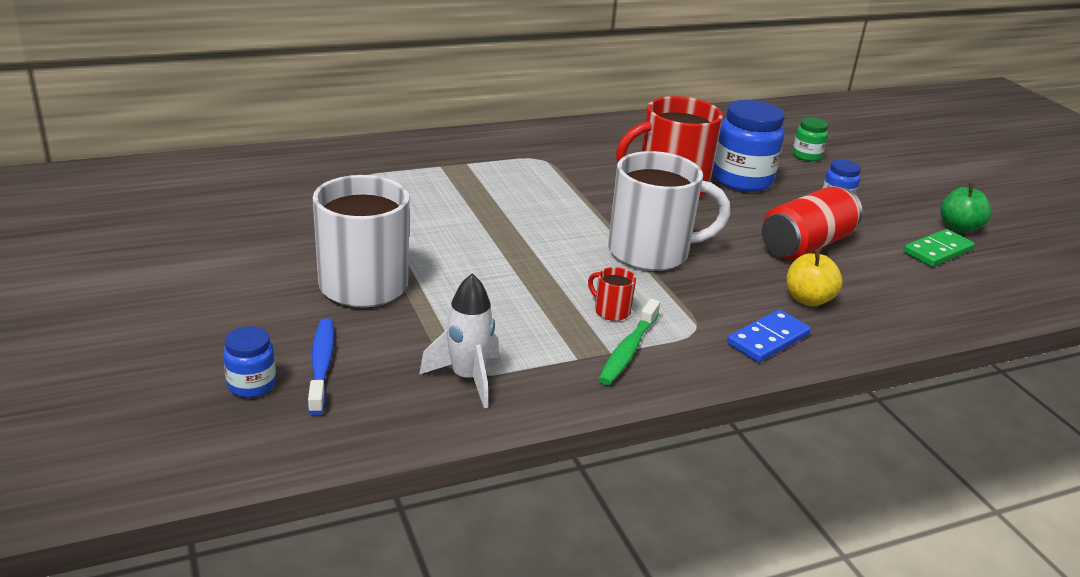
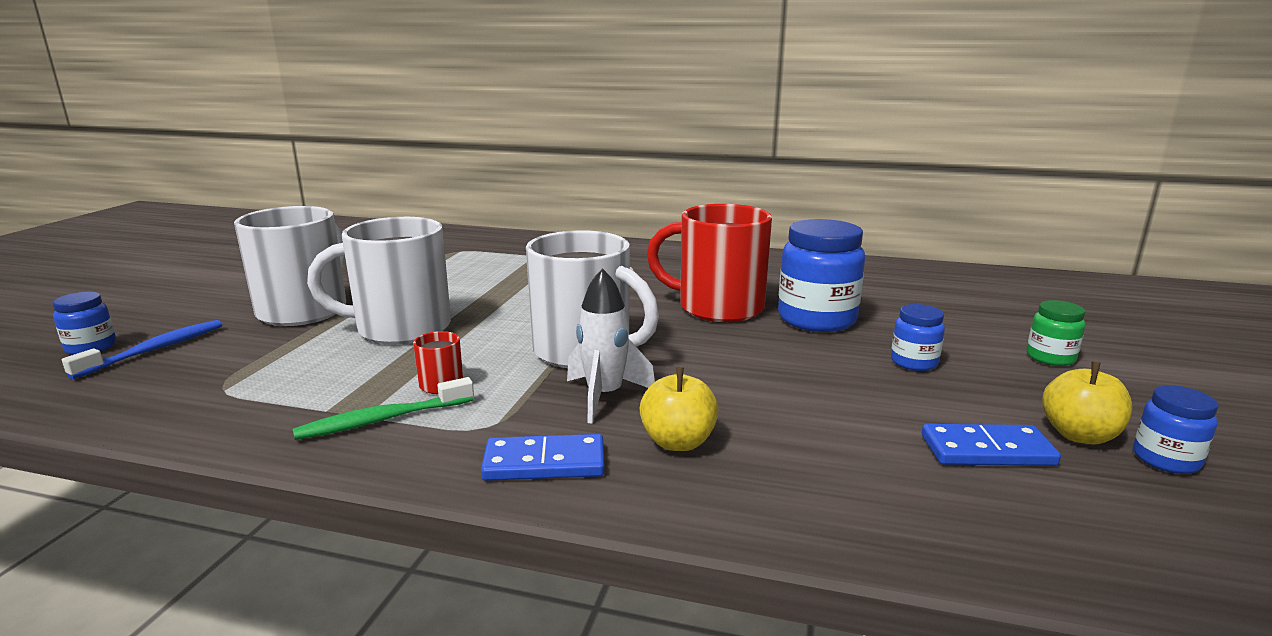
camera: 40 degrees right, 10 degrees down
white rocket [419,273,499,408] -> white rocket moved to [567,268,655,424]
red can [762,186,863,260] -> none
green jar [793,117,828,161] -> green jar moved to [1027,300,1086,366]
green domino [903,229,975,267] -> blue domino [922,424,1061,466]
green apple [941,183,991,233] -> yellow apple [1042,362,1132,444]
none -> white mug [307,217,451,345]
none -> blue jar [1133,385,1219,474]

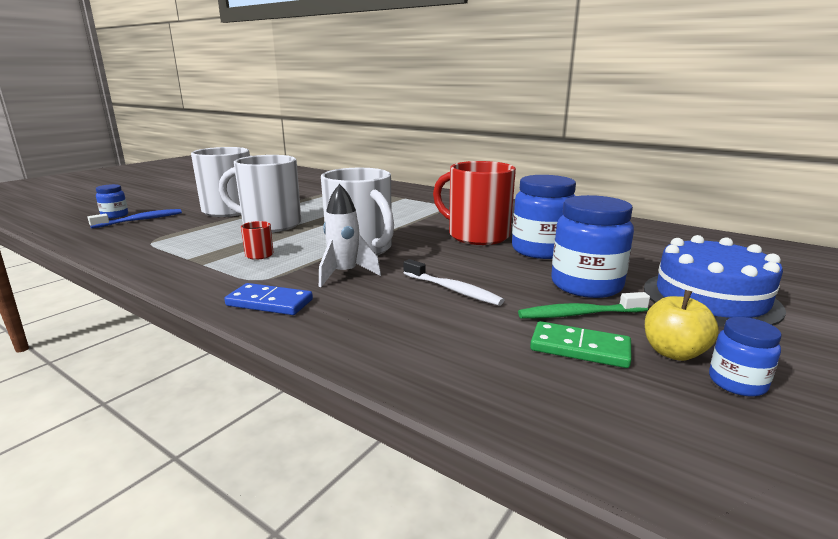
camera: 20 degrees right, 0 degrees up
green toothbrush [293,377,474,440] -> green toothbrush moved to [518,292,650,318]
yellow apple [639,367,719,451] -> none
blue jar [891,304,945,371] -> blue jar [551,195,634,298], size x1.95
blue domino [922,424,1061,466] -> green domino [530,321,631,368]
green jar [1027,300,1086,366] -> blue cake [644,235,786,327]
none -> white toothbrush [403,259,504,306]

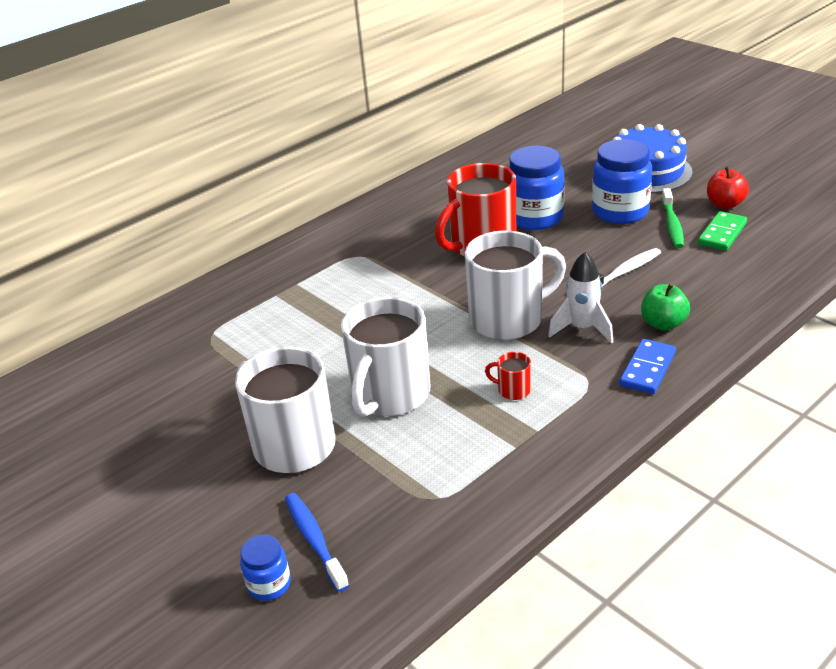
camera: 75 degrees left, 15 degrees up
yellow apple [645,290,719,361] -> red apple [707,166,749,209]
blue jar [709,317,782,397] -> none
none -> green apple [641,283,690,331]

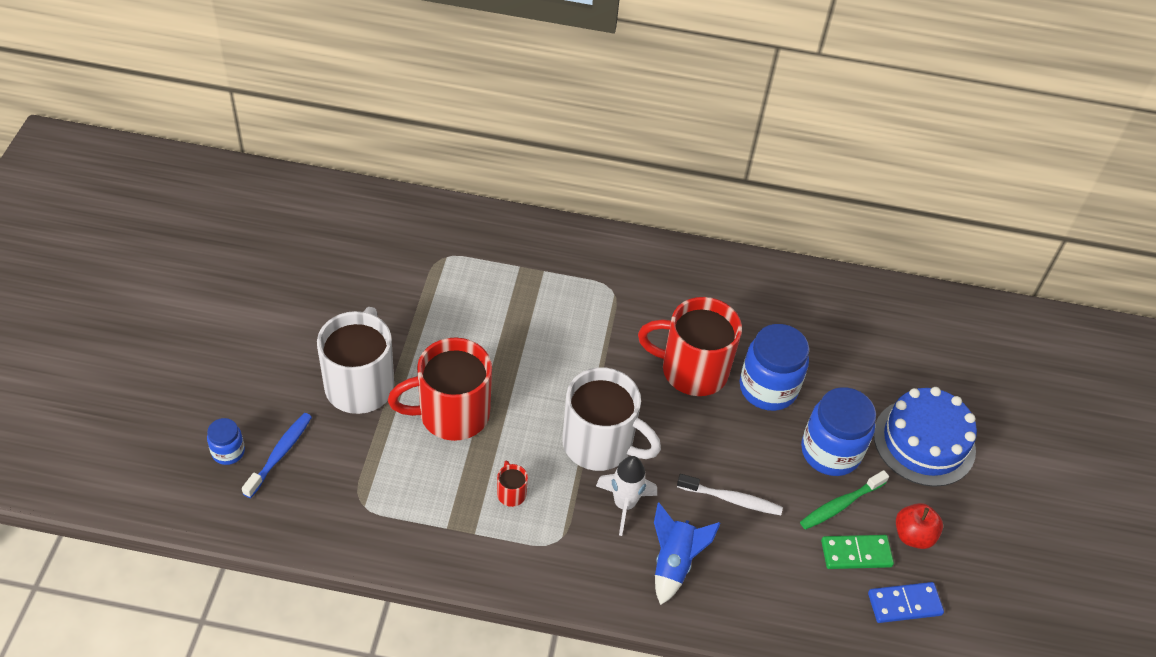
camera: 45 degrees right, 15 degrees up
white mug [341,297,430,417] -> red mug [388,338,492,441]
blue domino [620,339,676,394] -> blue domino moved to [868,582,944,623]
green apple [641,283,690,331] -> blue rocket [654,503,721,605]

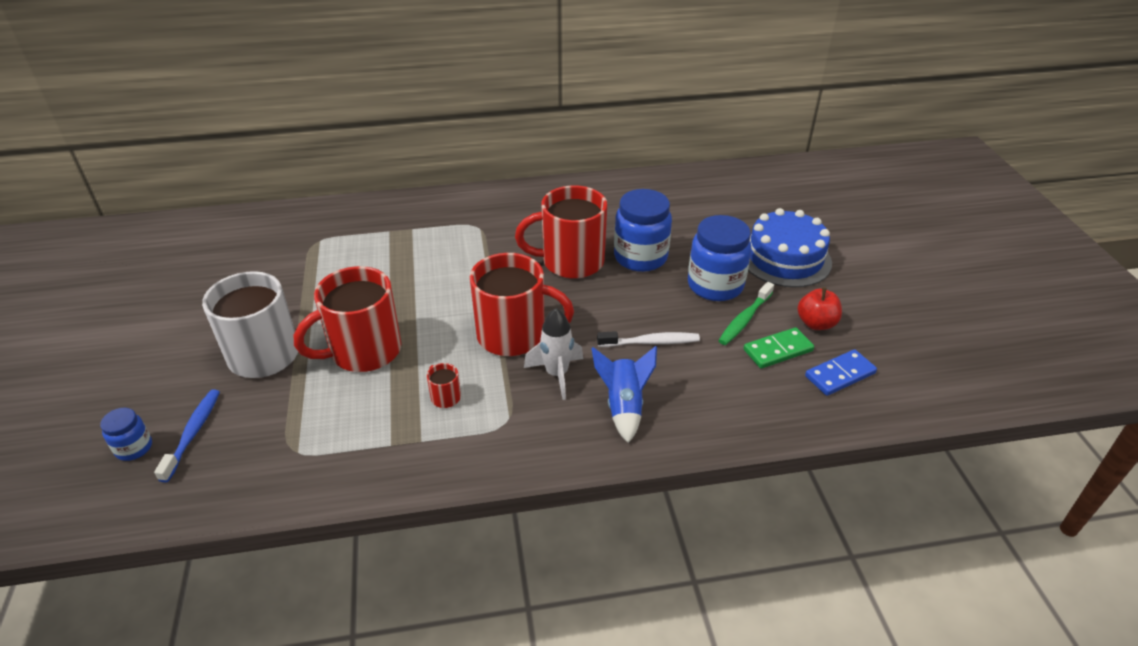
camera: 15 degrees left, 10 degrees down
white mug [562,367,661,471] -> red mug [470,253,574,356]

